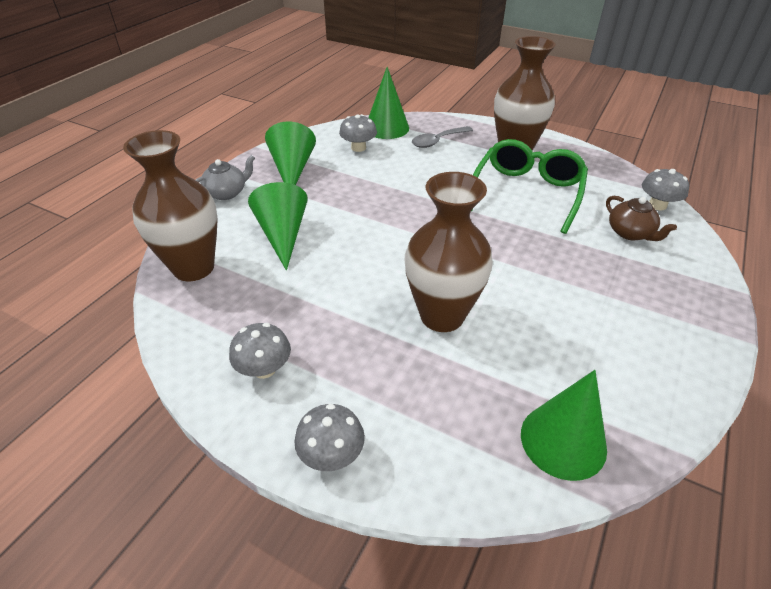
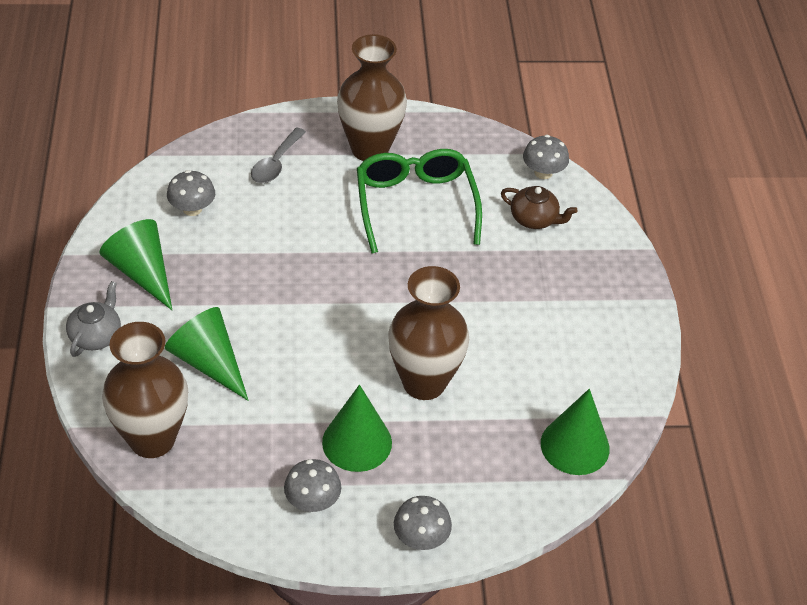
camera: 35 degrees left, 5 degrees up
green cone [368,67,409,139] -> green cone moved to [322,385,392,472]

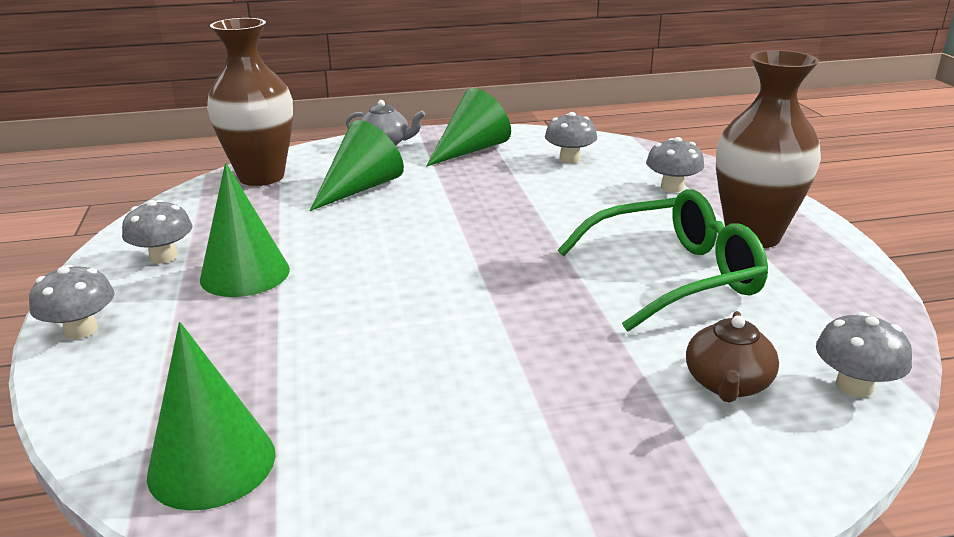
camera: 85 degrees right, 20 degrees down
grey spoon [251,128,306,183] -> grey mushroom [646,137,704,192]
brown vase [388,266,469,400] -> none

